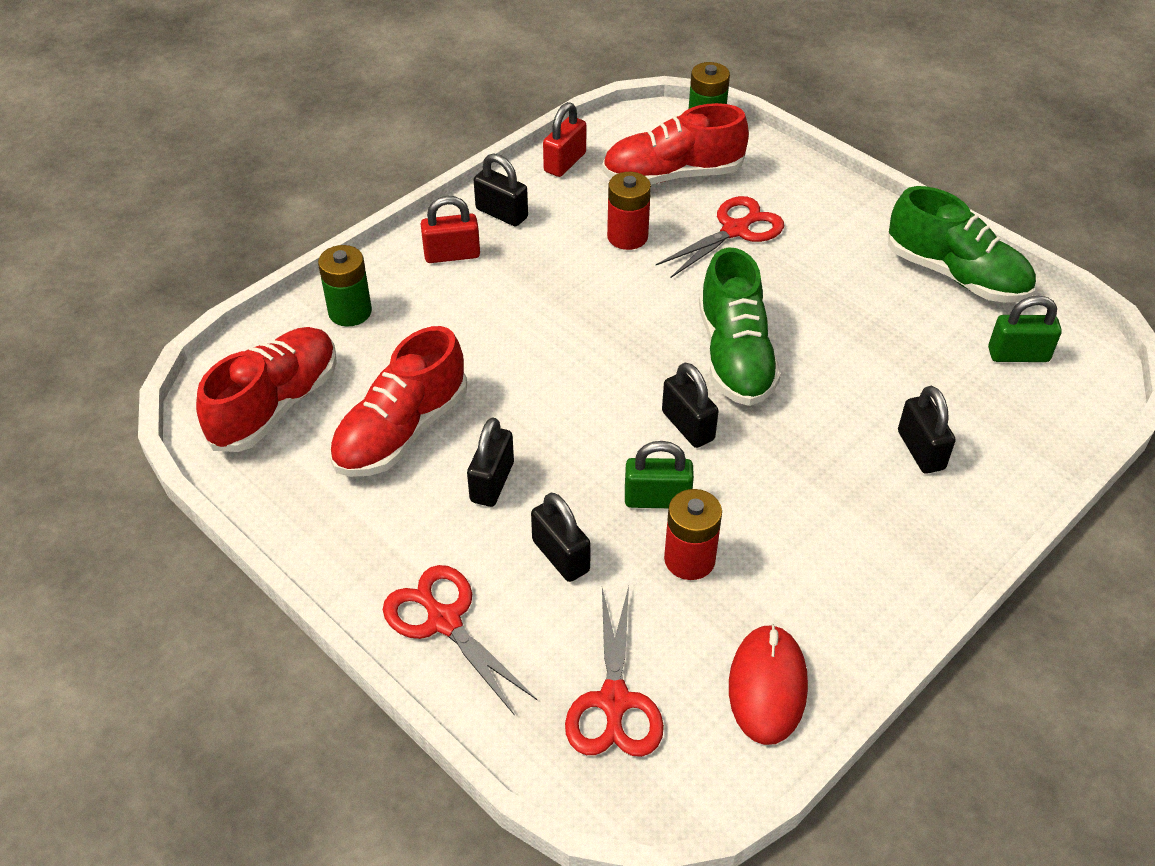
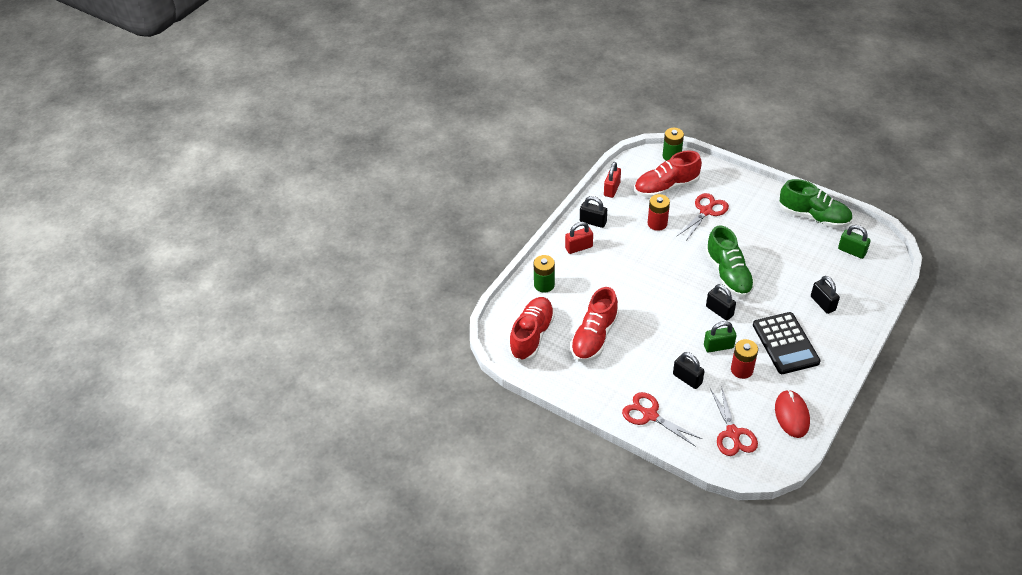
camera: 10 degrees left, 0 degrees up
black padlock [467,417,514,507] -> none
green padlock [988,296,1062,362] -> green padlock turned 45 degrees clockwise [838,225,871,259]
none -> black calculator [753,312,821,374]

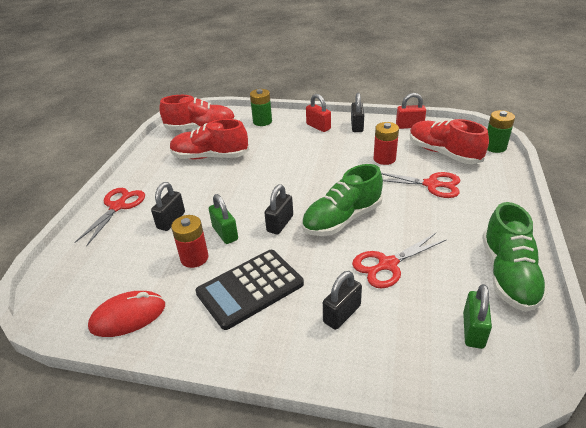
camera: 70 degrees right, 10 degrees down
red scissors [710,385,758,456] -> red scissors moved to [352,233,447,289]

